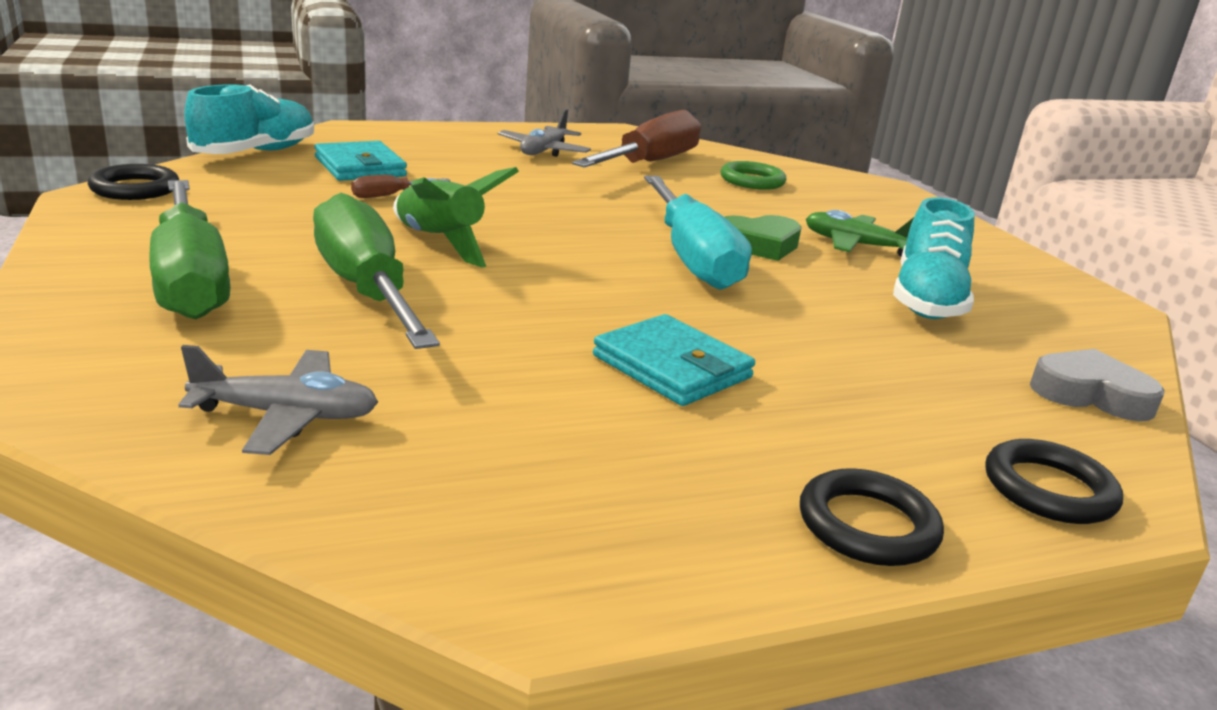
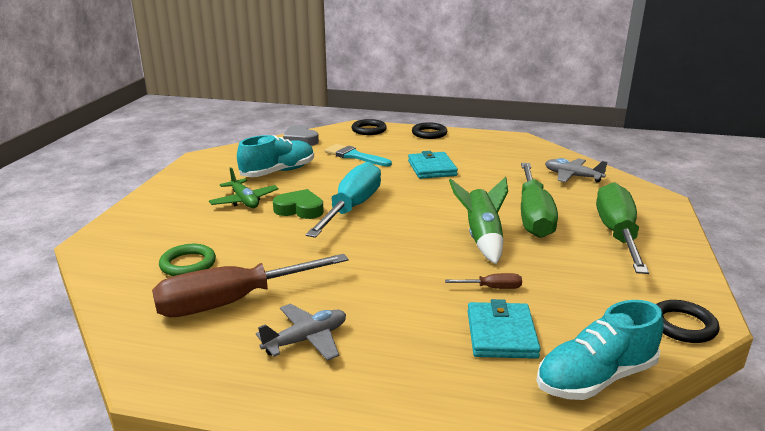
camera: 145 degrees left, 0 degrees up
none -> turquoise brush [324,144,392,166]

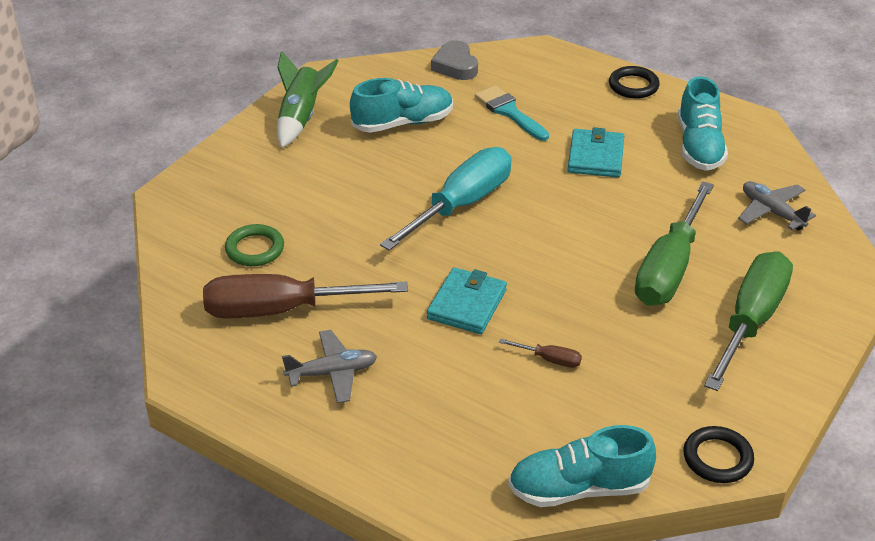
camera: 20 degrees right, 15 degrees up
green plane [209,168,279,208] -> none
green heart [273,189,324,219] -> none
black ring [351,119,387,135] -> none
green rocket [449,176,508,264] -> green rocket moved to [277,51,338,148]
turquoise wallet [468,299,541,359] -> turquoise wallet moved to [427,267,507,334]
none -> turquoise shoe [678,76,728,171]

